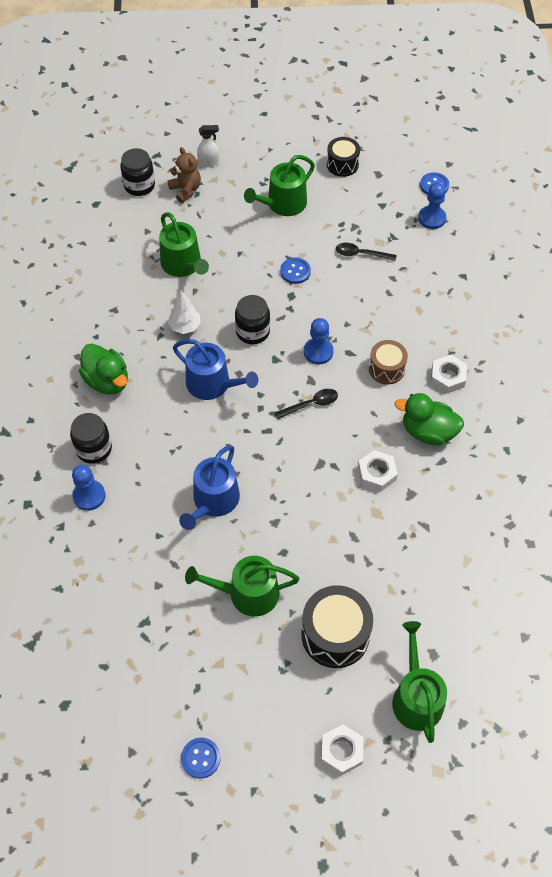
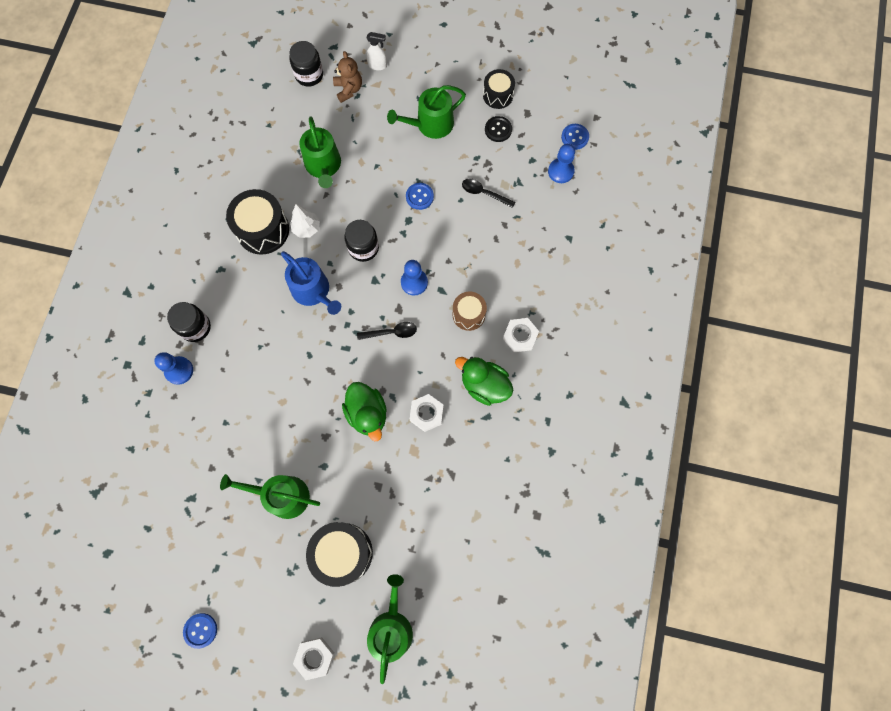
camera: 15 degrees right, 15 degrees up
green duck [79,344,128,395] -> green duck moved to [342,382,387,441]
blue watering can [179,445,240,530] -> none
none -> black drum [226,189,289,255]
none -> black button [485,116,512,142]

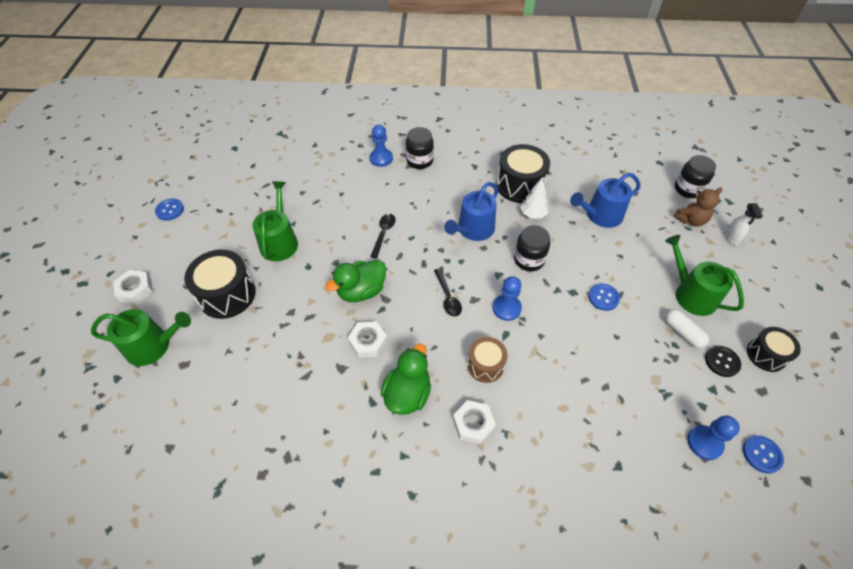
camera: 80 degrees right, 20 degrees down
green watering can [299,116,341,188] -> blue watering can [570,172,641,228]
black spoon [462,179,515,208] -> black spoon moved to [370,214,396,258]
none -> white capsule [665,309,709,348]

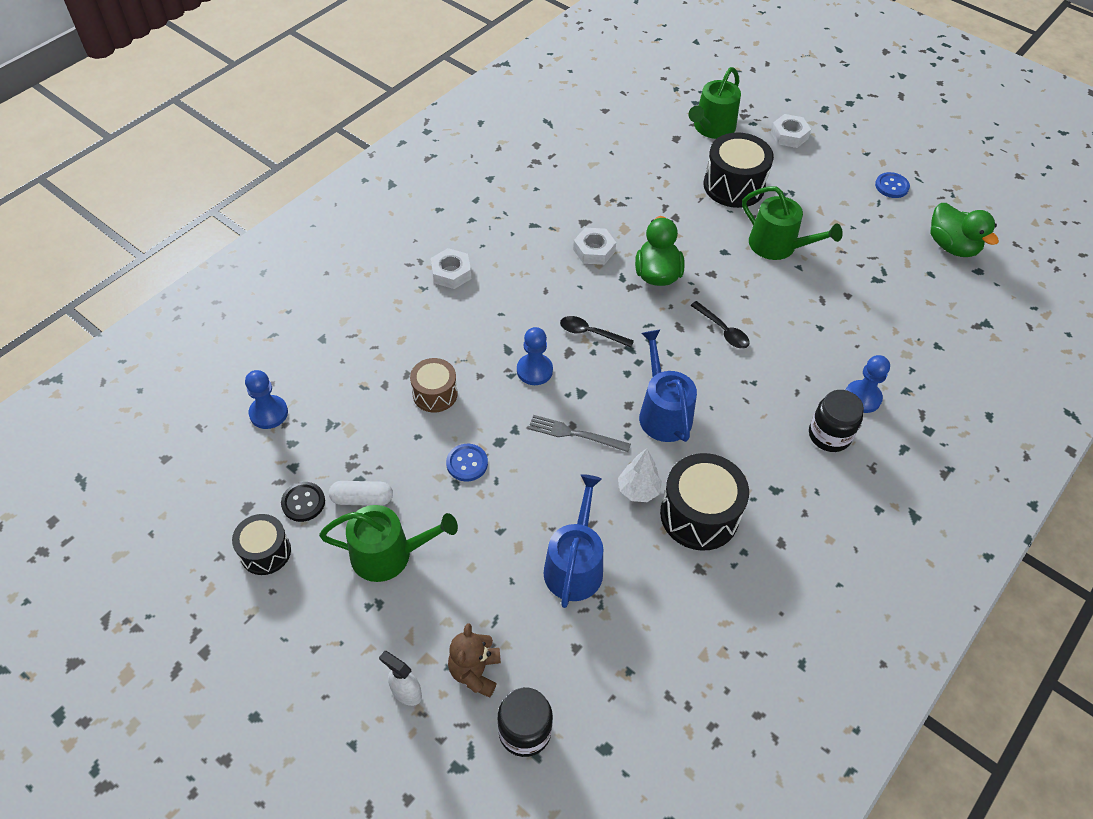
camera: 125 degrees right, 0 degrees up
green duck [381,344,431,415] -> green duck moved to [931,203,999,257]
brown drum [467,337,507,383] -> brown drum moved to [410,358,458,413]
black jar [514,225,550,271] -> grey fork [528,415,631,452]
blue button [743,436,784,473] -> none

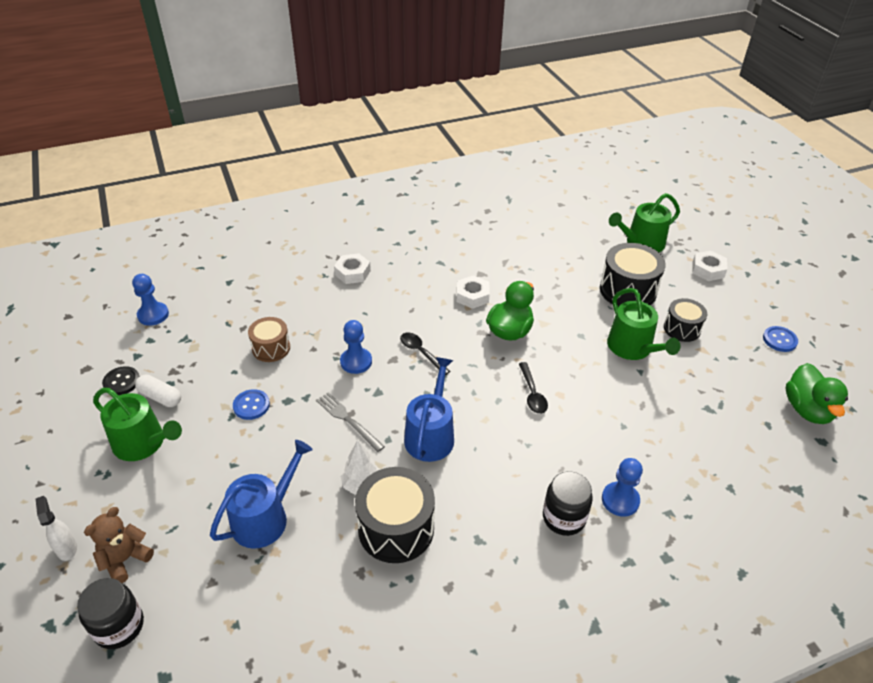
camera: 30 degrees right, 10 degrees down
black drum [232,514,291,575] -> black drum moved to [664,298,707,342]

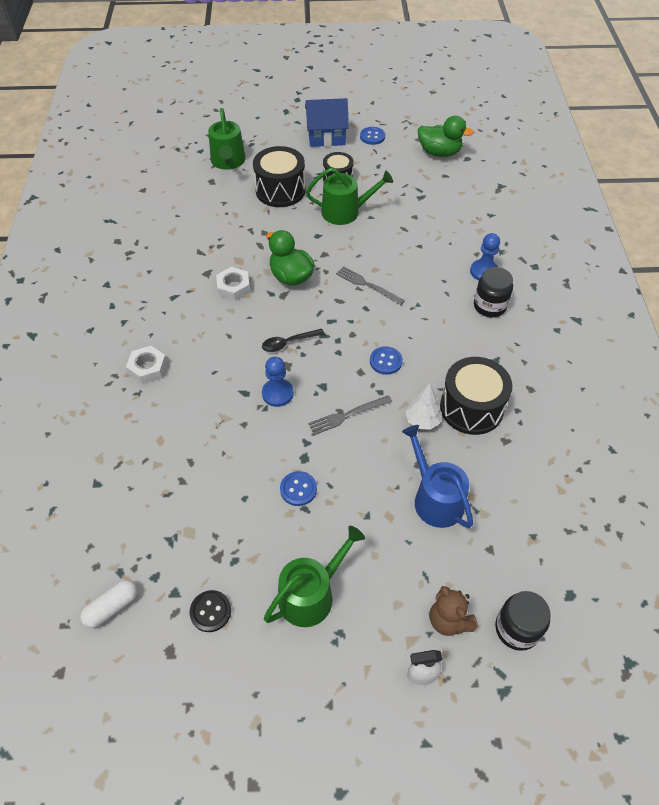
camera: 70 degrees left, 10 degrees up
blue pawn [132,274,169,326] -> none
white capsule [135,375,181,407] -> white capsule moved to [80,580,138,628]
brown drum [248,317,290,362] -> none
blue watering can [404,357,454,462] -> blue button [370,346,403,375]
black spoon [519,362,548,414] -> grey fork [336,266,405,305]
white nut [692,251,728,281] -> none
none -> blue house [305,98,349,147]

